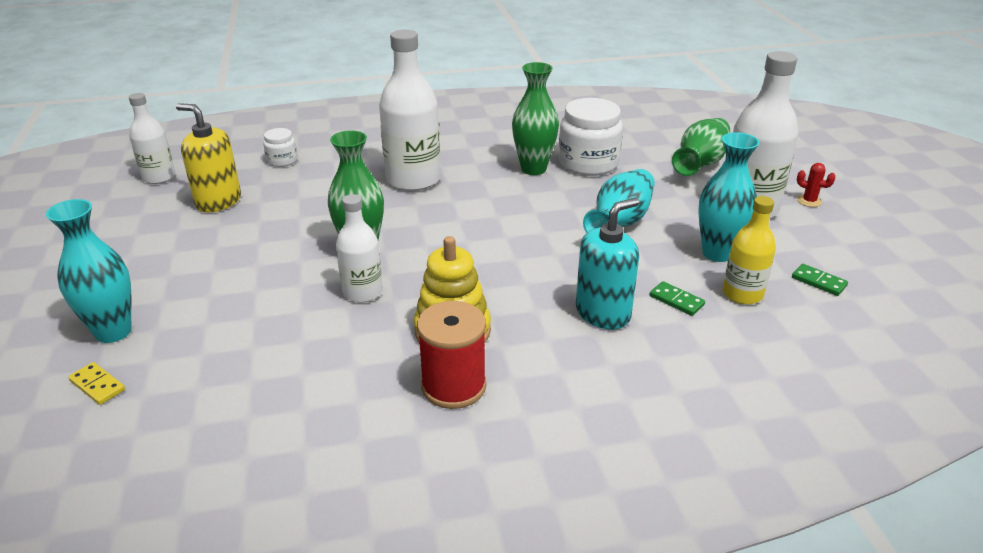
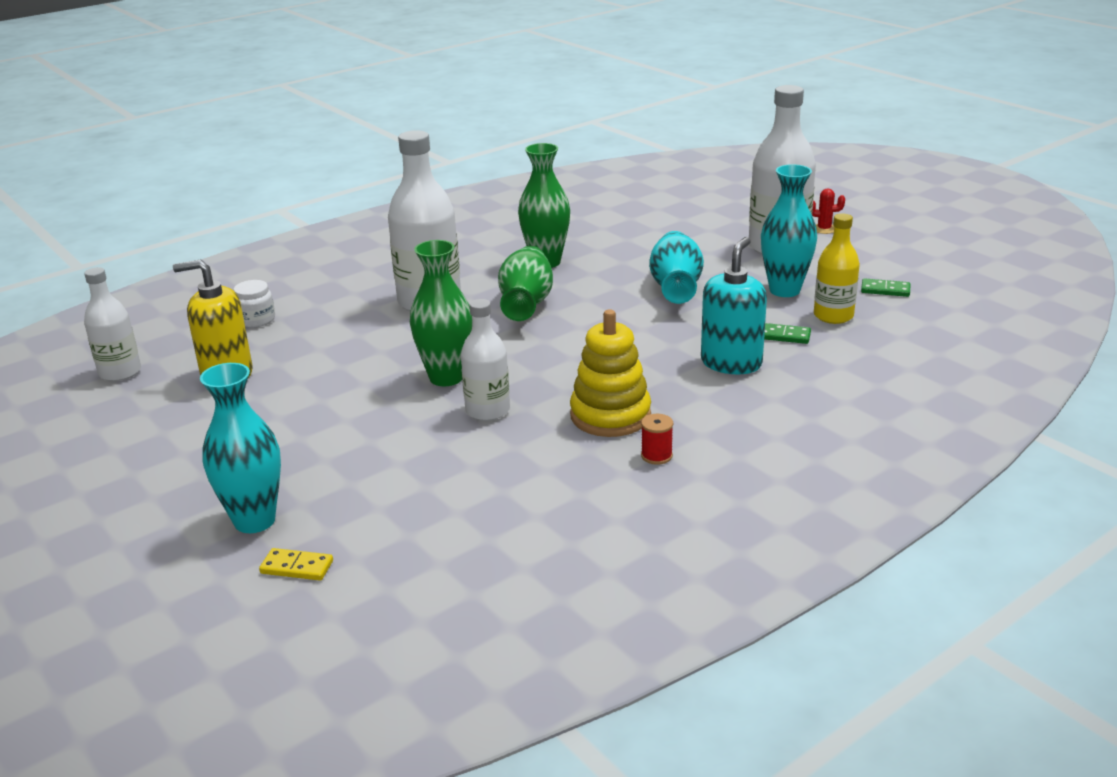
camera: 25 degrees left, 5 degrees down
red spool [417,301,486,409] -> red spool [641,414,673,465], size x0.47
white jar [558,98,623,176] -> none
green vase [672,118,730,176] -> green vase moved to [498,246,553,321]

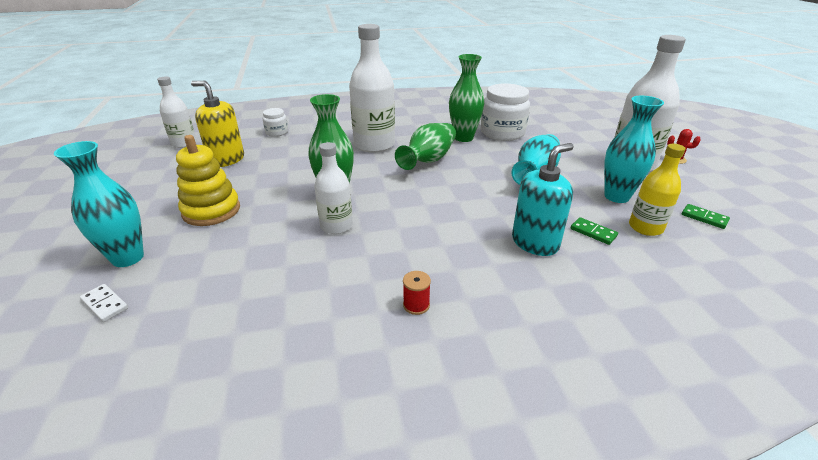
camera: 25 degrees right, 5 degrees up
yellow domino [259,548,333,581] -> white domino [80,284,128,322]
yellow stacking toy [570,309,651,437] -> yellow stacking toy moved to [176,135,240,226]
none -> white jar [481,83,530,141]

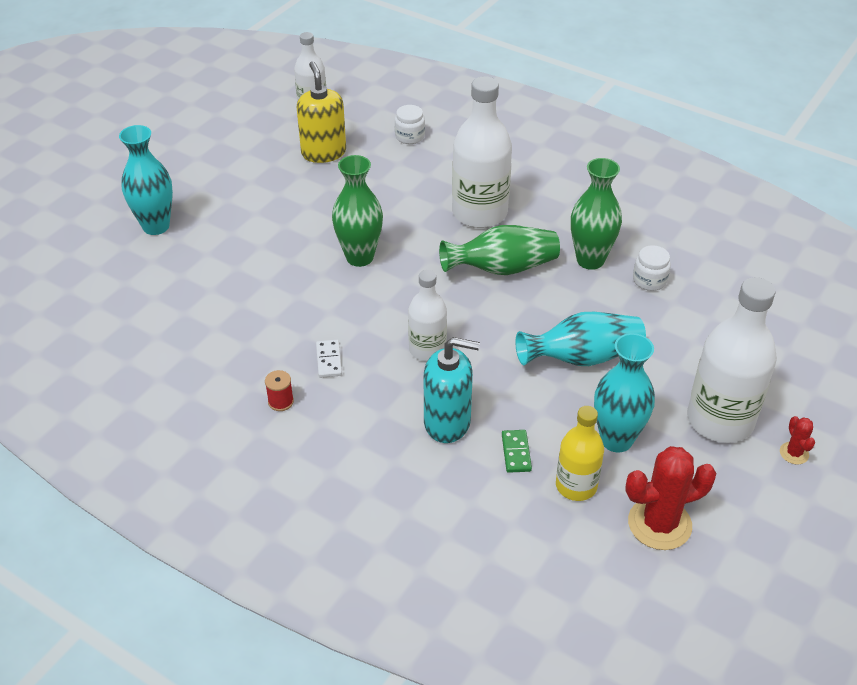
camera: 45 degrees right, 10 degrees up
white domino [80,284,128,322] -> white domino moved to [316,340,342,378]
yellow stacking toy [176,135,240,226] -> none
white bottle [314,142,353,234] -> white bottle moved to [408,270,447,361]
white jar [481,83,530,141] -> white jar [633,245,671,291], size x0.51
green domino [682,204,730,229] -> red cactus [625,446,716,550]

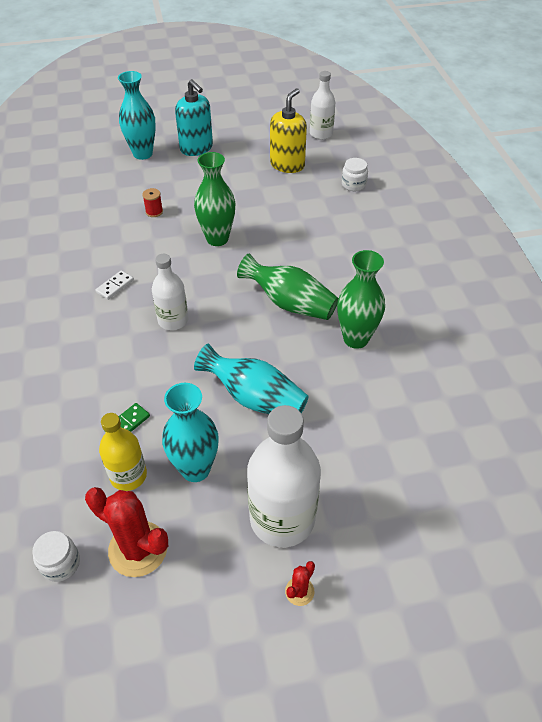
camera: 45 degrees right, 5 degrees up
red spool [265,370,294,411] -> red spool moved to [142,188,163,217]
turquoise soap dispenser [424,337,480,443] -> turquoise soap dispenser moved to [175,79,213,156]
white bottle [452,76,512,228] -> none
white jar [633,245,671,291] -> white jar moved to [32,531,80,582]

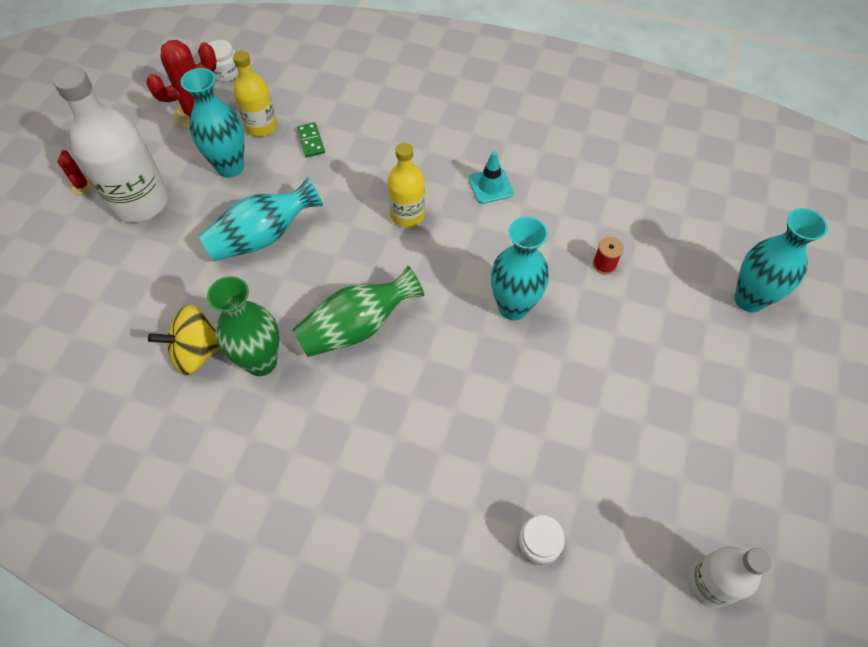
camera: 120 degrees right, 10 degrees up
white domino [95,270,134,300] -> turquoise traffic cone [468,151,514,204]
white bottle [152,254,189,330] -> yellow bottle [387,143,425,227]
turquoise soap dispenser [175,79,213,156] -> none
green vase [194,152,235,246] -> turquoise vase [491,217,549,320]
yellow soap dispenser [270,88,307,173] -> none
none -> yellow spinning top [148,305,220,376]

